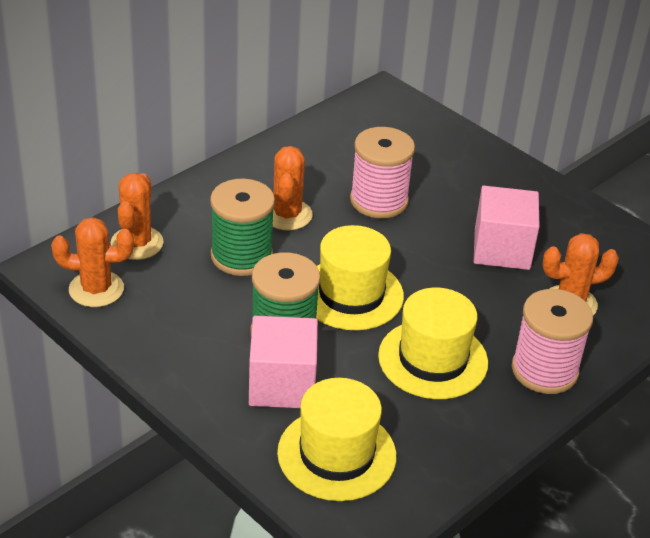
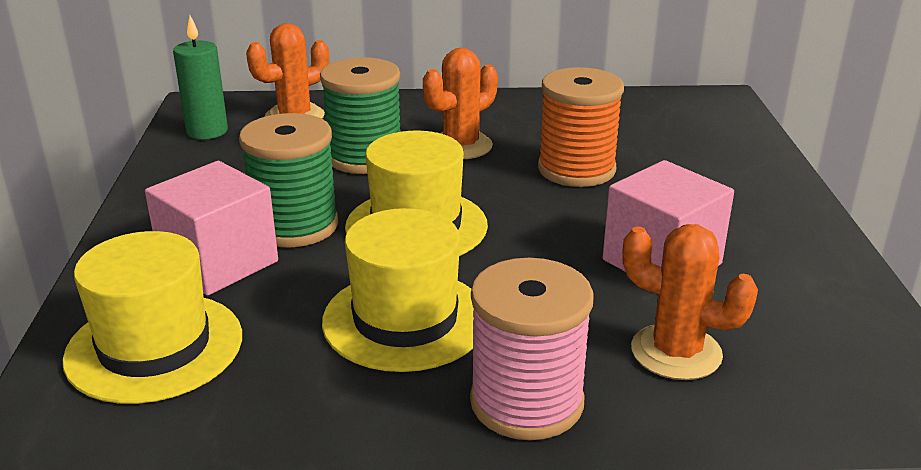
camera: 45 degrees right, 10 degrees down
orange cactus [51,217,134,307] -> green candle [173,16,228,139]
pink spool [350,127,415,218] -> orange spool [538,67,624,187]

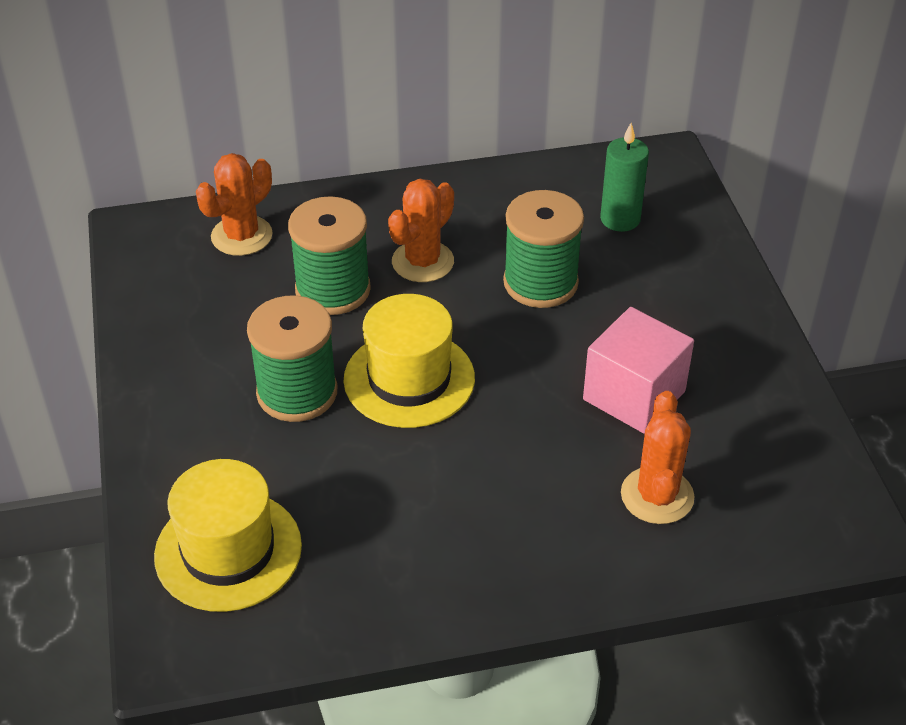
camera: 10 degrees left, 15 degrees up
pink cube [145,161,278,296] -> none
green candle [173,16,228,139] -> green candle moved to [600,123,649,232]
yellow hat [322,208,474,372] -> none
pink spool [470,258,594,440] -> none
orange spool [538,67,624,187] -> green spool [503,190,584,308]
orange cactus [622,224,758,380] -> orange cactus turned 75 degrees clockwise [621,391,695,524]

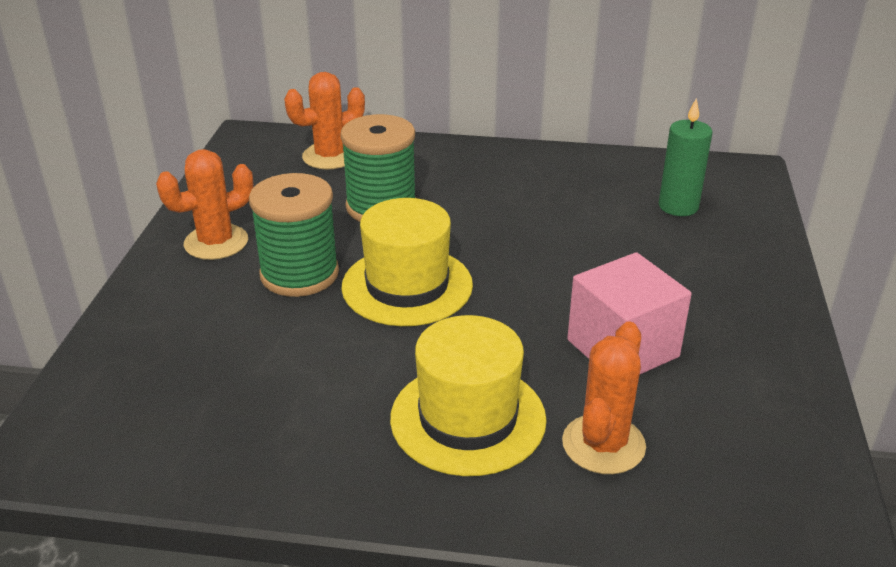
camera: 20 degrees right, 10 degrees down
yellow hat [154,459,302,612] -> yellow hat moved to [390,315,547,476]
orange cactus [388,179,454,282] -> orange cactus moved to [156,149,254,260]
green spool [503,190,584,308] -> none

